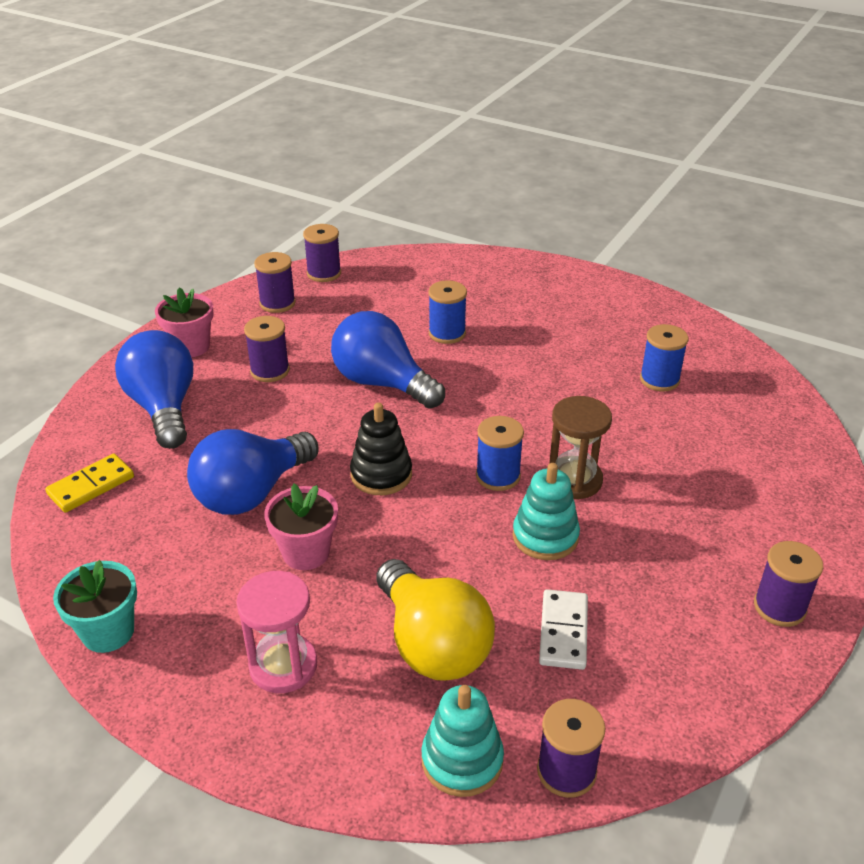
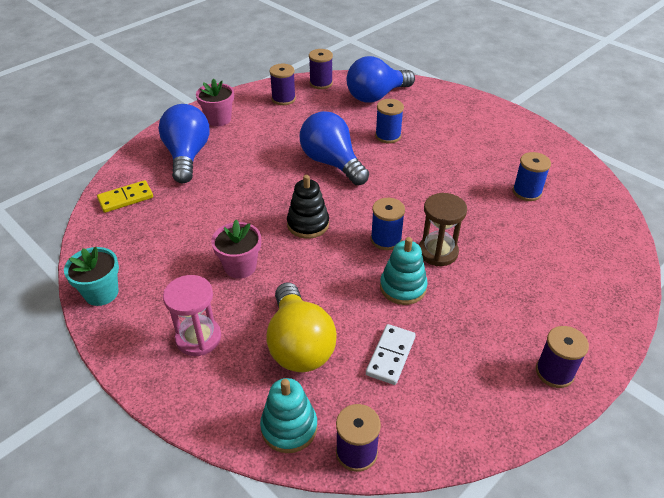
camera: 15 degrees right, 5 degrees up
blue light bulb [187,429,318,515] -> blue light bulb moved to [347,56,415,103]
purple spool [244,316,290,382] -> none

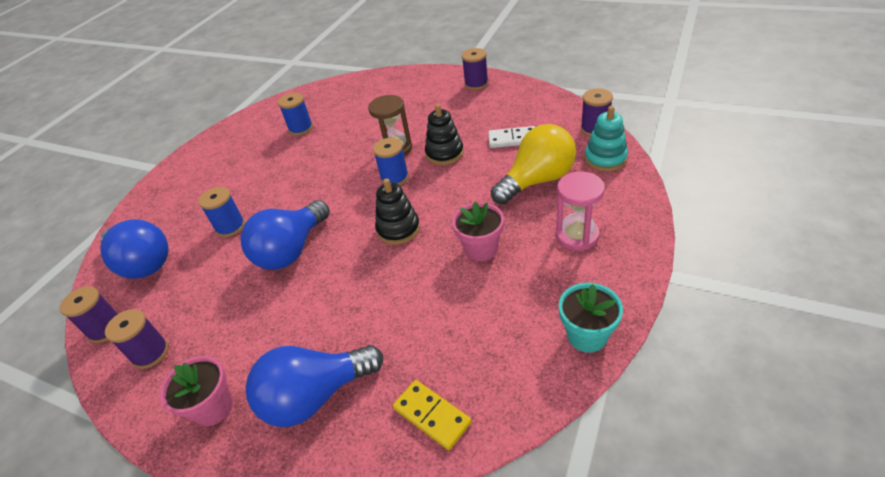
camera: 105 degrees left, 0 degrees up
turquoise stacking toy [380,237,428,305] -> black stacking toy [425,104,464,165]

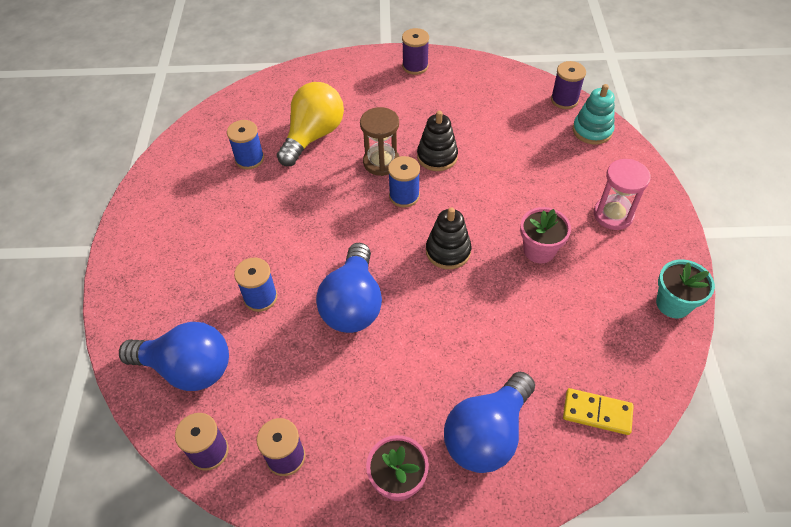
camera: 30 degrees left, 10 degrees up
white domino [488,126,535,148] -> none
yellow light bulb [491,124,576,205] -> yellow light bulb moved to [277,82,344,166]

